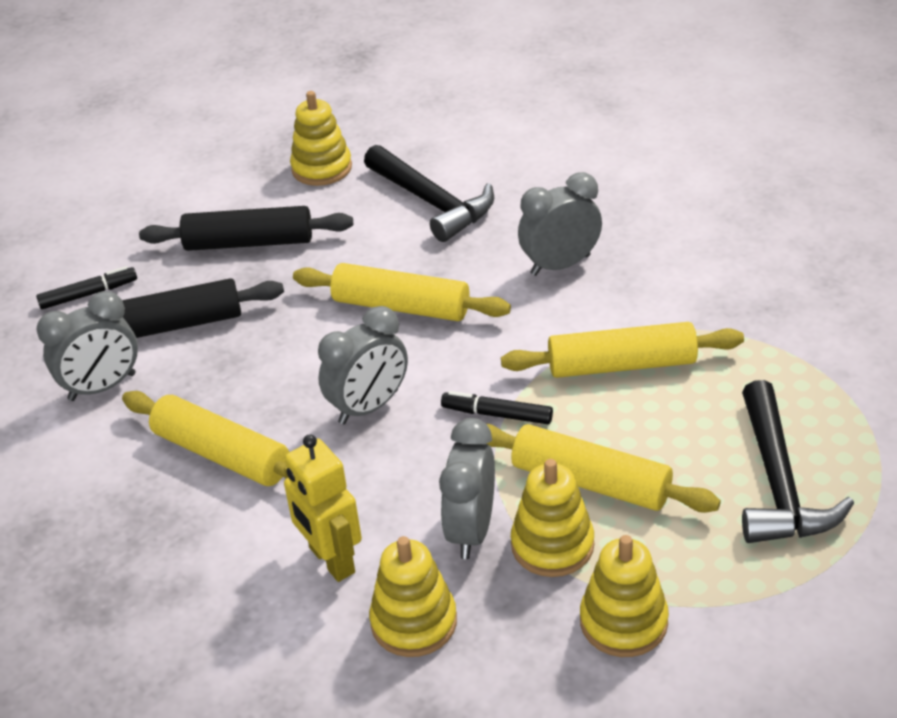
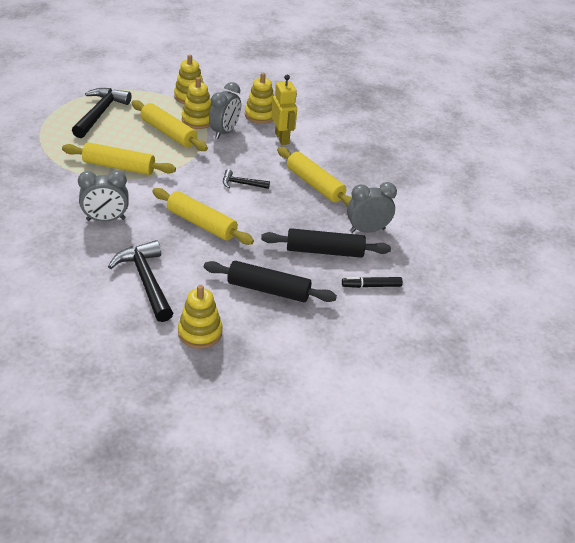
camera: 170 degrees left, 0 degrees up
grey clock [318,306,408,424] -> black hammer [223,169,270,189]
black marker [441,391,553,424] -> none

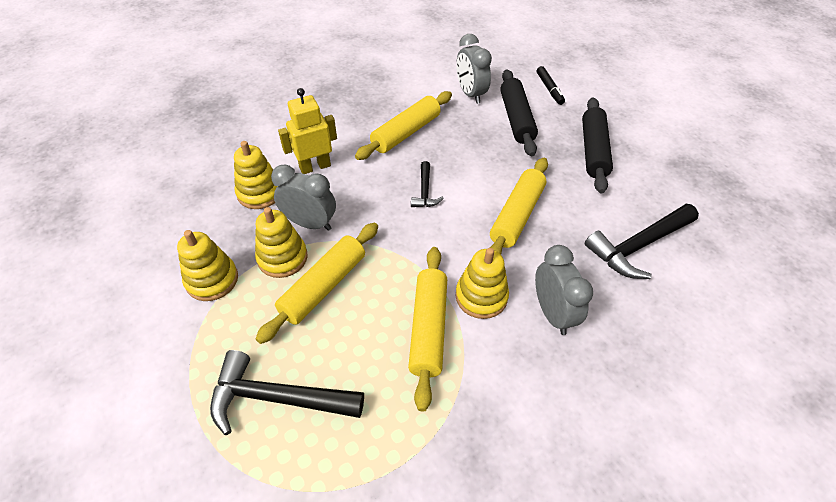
camera: 95 degrees left, 10 degrees up
yellow stacking toy [178,285,223,349] -> yellow stacking toy moved to [455,248,509,319]

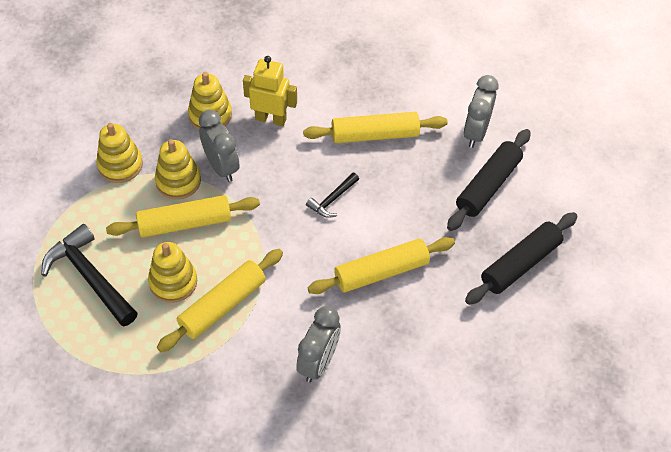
camera: 40 degrees right, 5 degrees up
yellow stacking toy [455,248,509,319] -> yellow stacking toy moved to [148,242,197,303]
black marker [537,66,565,105] -> none
black hammer [585,204,699,279] -> none

